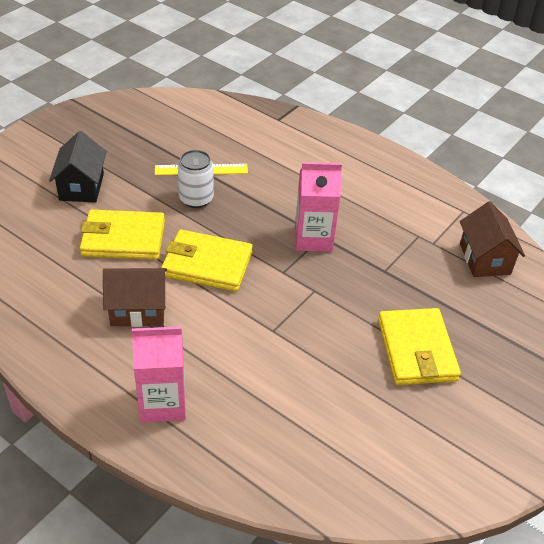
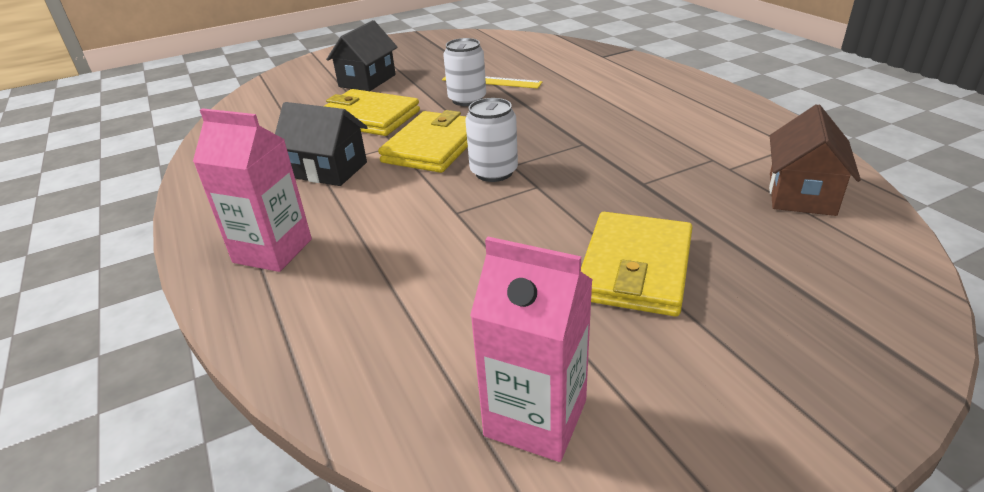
camera: 30 degrees right, 10 degrees down
brown house [103,268,167,327] -> black house [275,102,368,186]
yellow wallet [161,229,253,292] -> yellow wallet turned 75 degrees clockwise [378,110,468,173]
pink carton [295,162,342,252] -> pink carton moved to [470,237,593,462]
none -> white can [465,98,518,182]

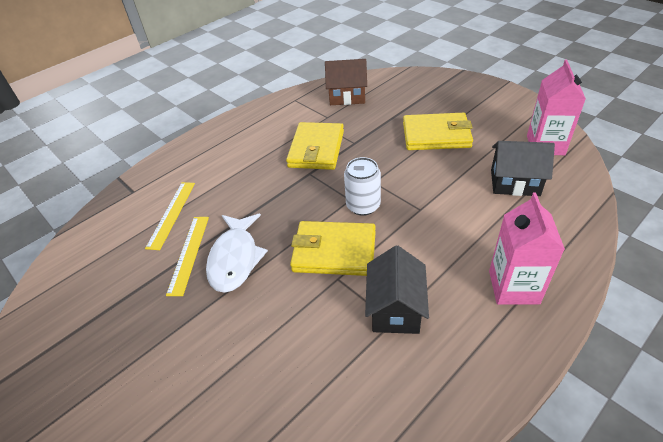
camera: 105 degrees left, 10 degrees up
yellow wallet [324,89,420,136] -> yellow wallet moved to [286,122,344,170]
black house [326,20,398,91] -> black house moved to [491,141,555,196]
white can [443,38,486,106] -> white fish [206,214,268,293]
none -> yellow ruler [145,182,195,250]

